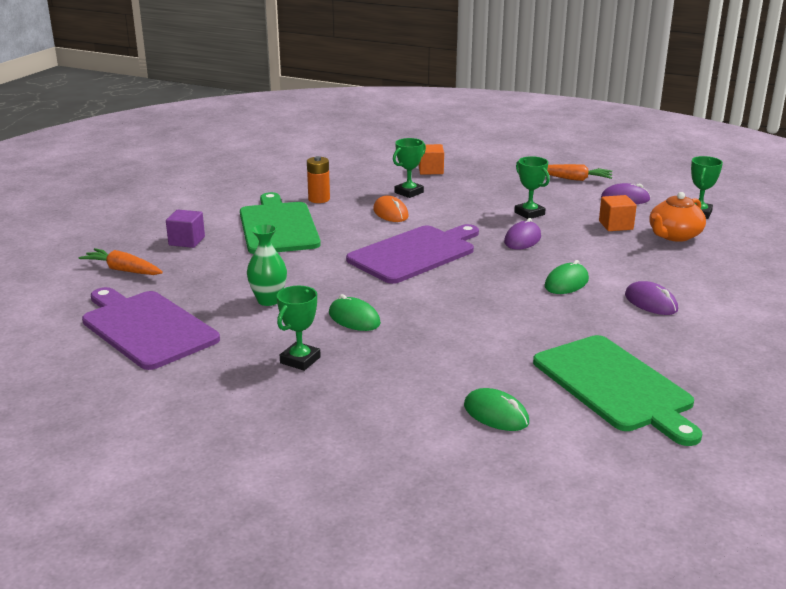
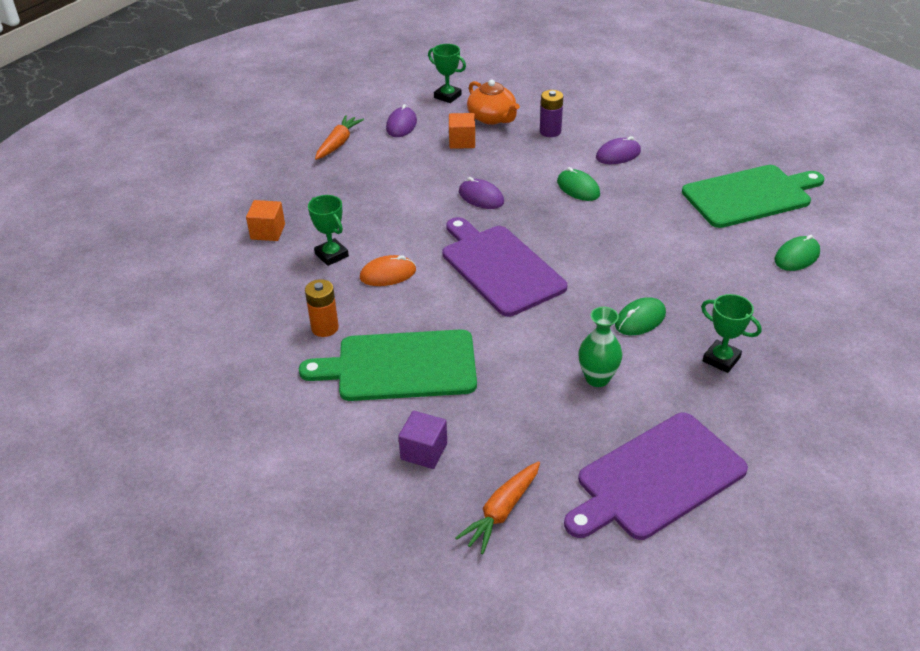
camera: 80 degrees left, 15 degrees up
green trophy [514,156,550,219] -> none
none -> purple battery [540,90,563,137]

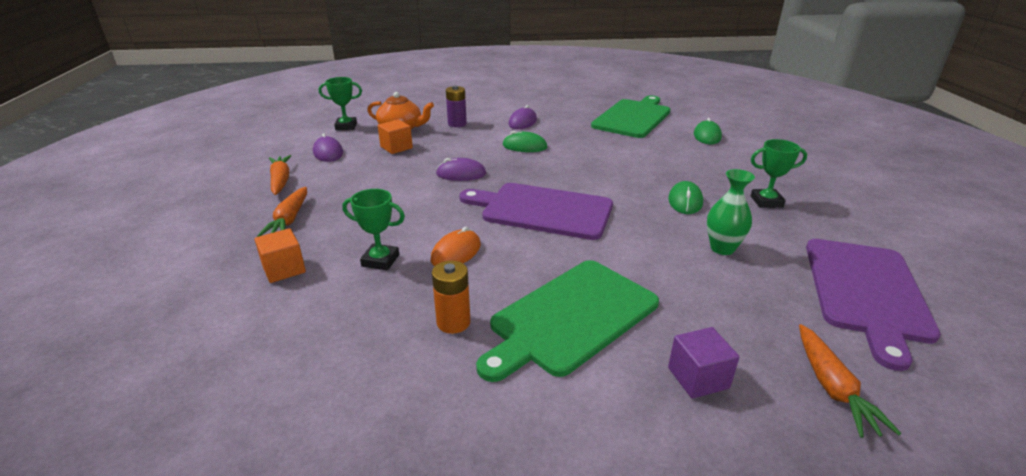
camera: 40 degrees left, 10 degrees down
none -> orange carrot [257,187,307,237]

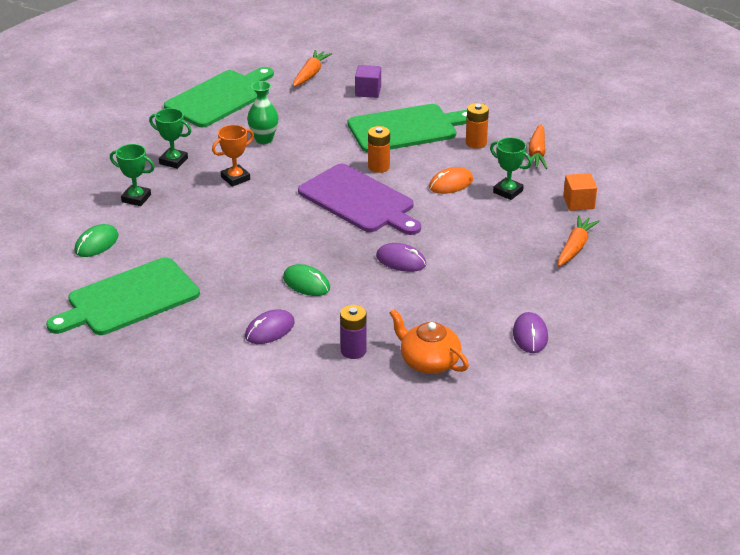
camera: 155 degrees left, 5 degrees up
orange carrot [269,155,291,195] -> orange carrot moved to [526,124,547,169]
green trophy [319,77,362,130] -> green trophy moved to [110,144,155,206]
orange cube [378,119,413,154] -> none
green mouse [668,181,703,214] -> orange trophy [212,125,254,187]
purple cutting board [806,239,941,371] -> green cutting board [164,67,274,127]
none -> orange battery [368,126,390,173]

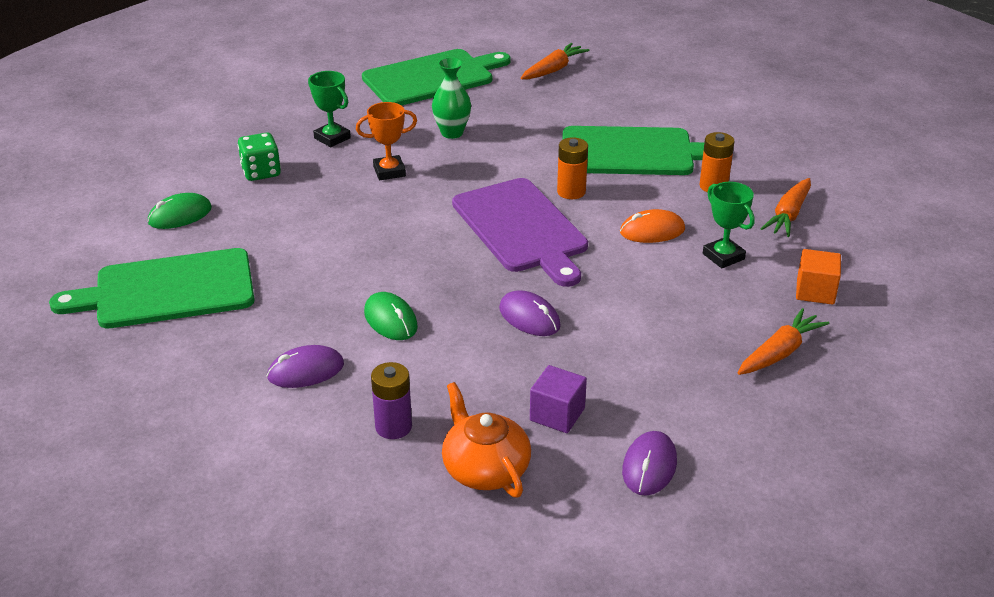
camera: 20 degrees right, 0 degrees up
green trophy [110,144,155,206] -> green dice [238,132,281,181]
purple cube [355,65,381,98] -> purple cube moved to [530,365,587,433]

